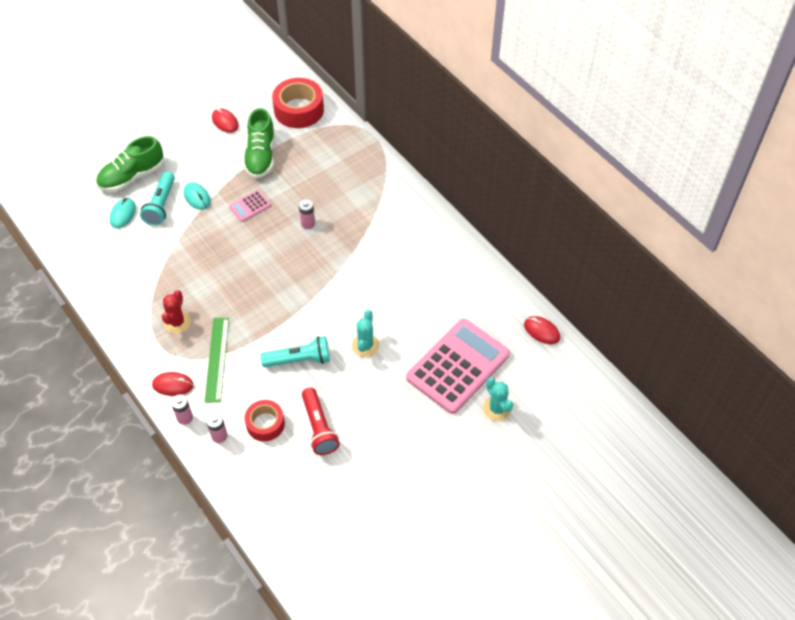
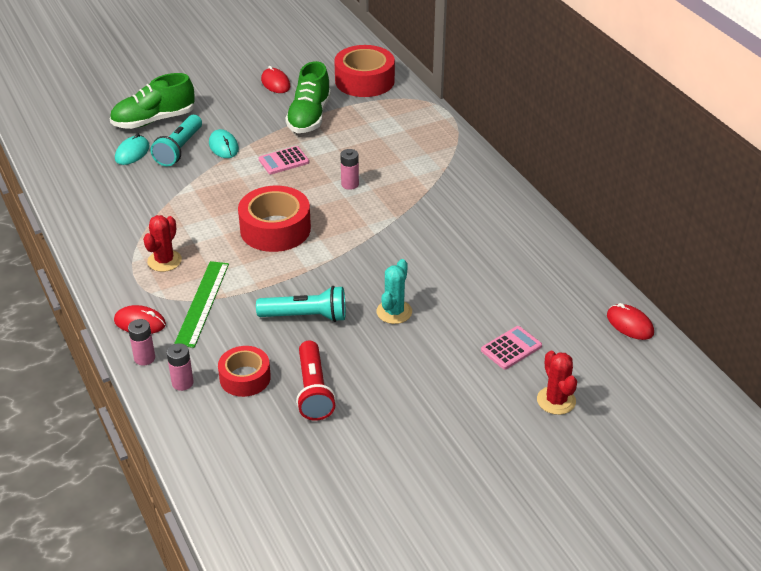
camera: 10 degrees right, 15 degrees down
pink calculator [406,319,510,414] -> pink calculator [481,326,542,369], size x0.43
turquoise cactus [483,377,513,421] -> red cactus [537,350,577,415]
none -> red tape [238,186,311,252]

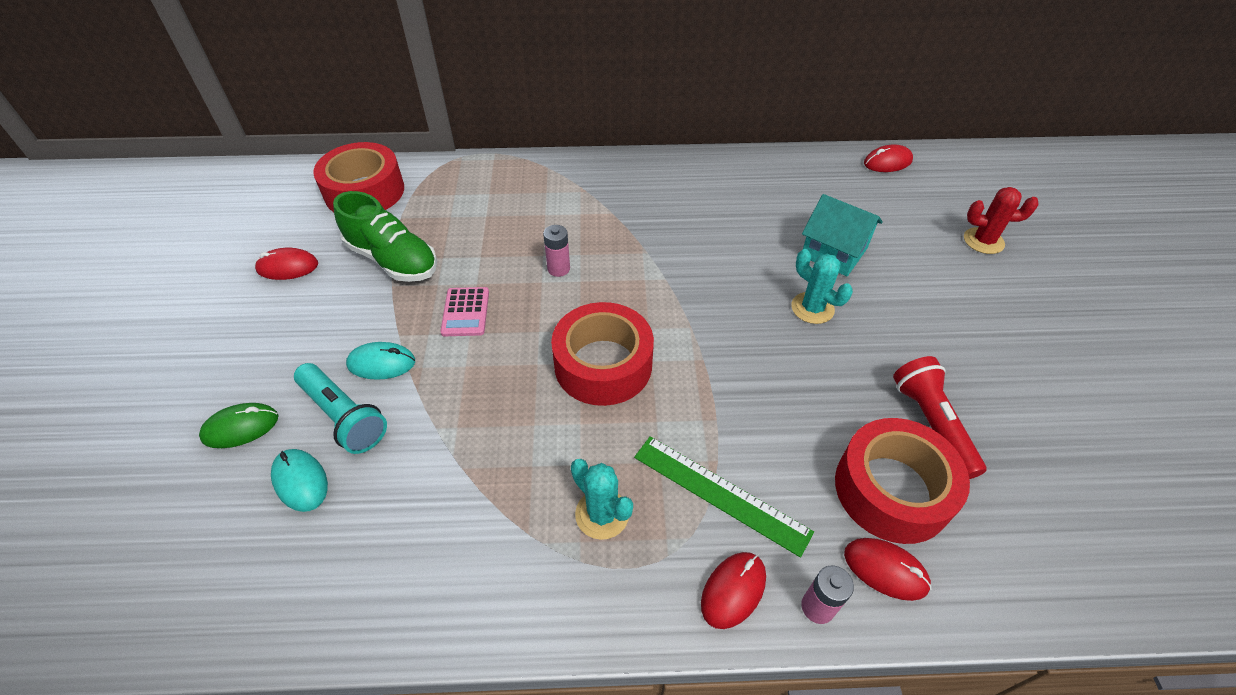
camera: 65 degrees left, 10 degrees up
green shoe [110,73,195,129] -> green mouse [199,403,279,448]
red cactus [143,215,182,272] -> turquoise cactus [571,459,633,540]
pink battery [167,343,193,391] -> red mouse [844,538,931,601]
red tape [218,346,271,397] -> red tape [835,418,970,544], size x1.60
turquoise flashlight [256,286,346,322] -> none
red flashlight [296,340,336,421] -> red flashlight turned 120 degrees counterclockwise [893,356,986,479]
pink calculator [481,326,542,369] -> none
none -> turquoise house [802,194,883,276]

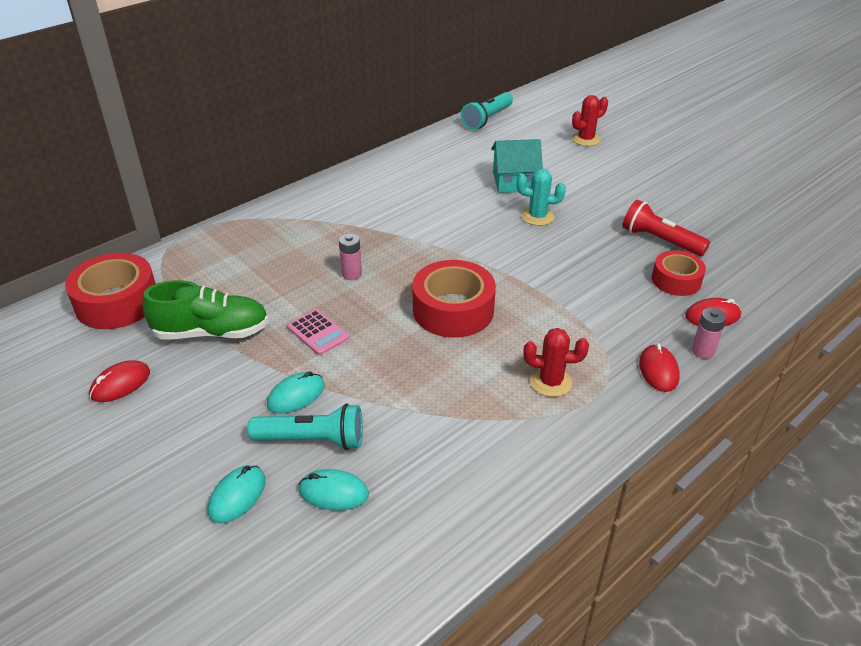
camera: 40 degrees left, 10 degrees down
green mouse [199,403,279,448] -> turquoise mouse [208,465,265,523]
turquoise cactus [571,459,633,540] -> red cactus [523,328,589,397]
green ruler [634,436,814,558] -> none
red tape [835,418,970,544] -> red tape [652,250,706,296], size x0.63
red mouse [864,144,913,172] -> turquoise flashlight [461,92,513,130]

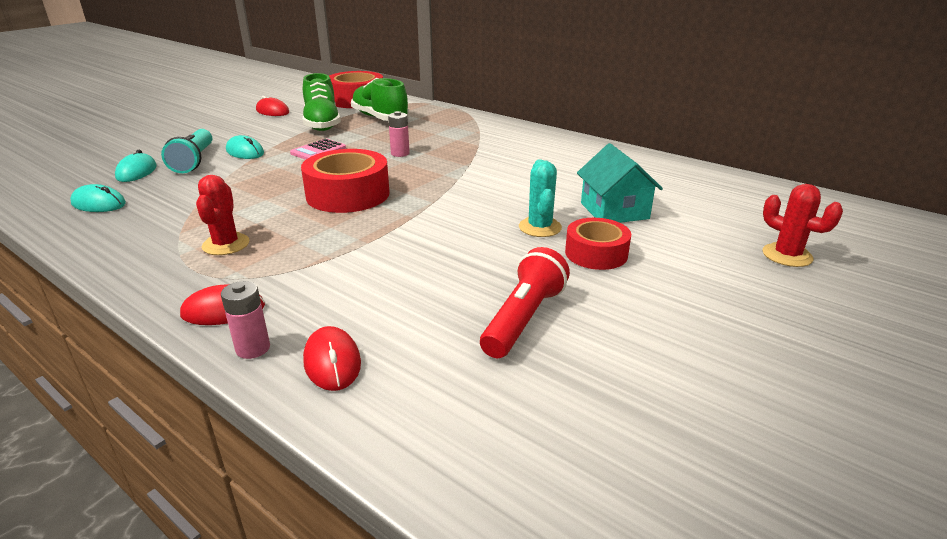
camera: 80 degrees right, 10 degrees down
turquoise mouse [208,465,265,523] -> turquoise mouse moved to [70,184,126,212]
turquoise flashlight [461,92,513,130] -> none
red tape [652,250,706,296] -> red tape moved to [565,218,631,270]
none -> green shoe [351,78,409,121]

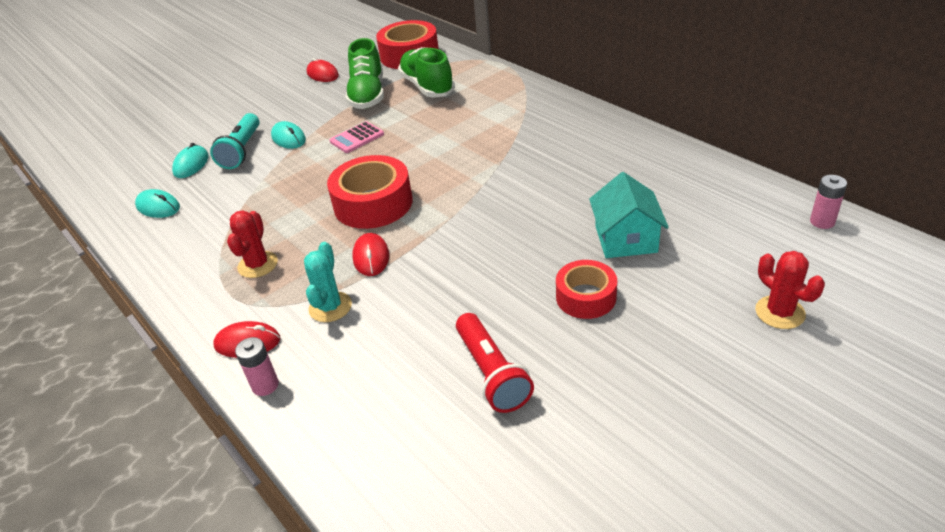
camera: 15 degrees right, 10 degrees up
red mouse [303,326,361,391] -> red mouse moved to [352,233,389,276]
pink battery [388,111,410,157] -> pink battery moved to [810,175,847,229]
red flashlight [480,247,570,358] -> red flashlight turned 120 degrees clockwise [456,313,534,413]
turquoise cactus [519,159,562,237] -> turquoise cactus moved to [304,242,352,322]

